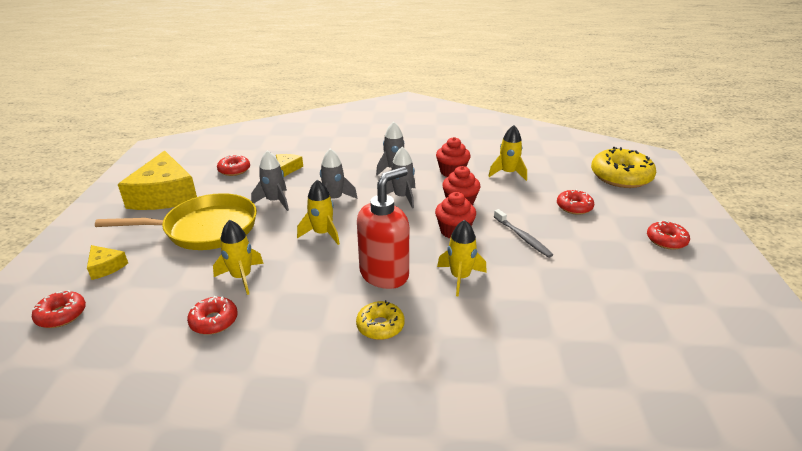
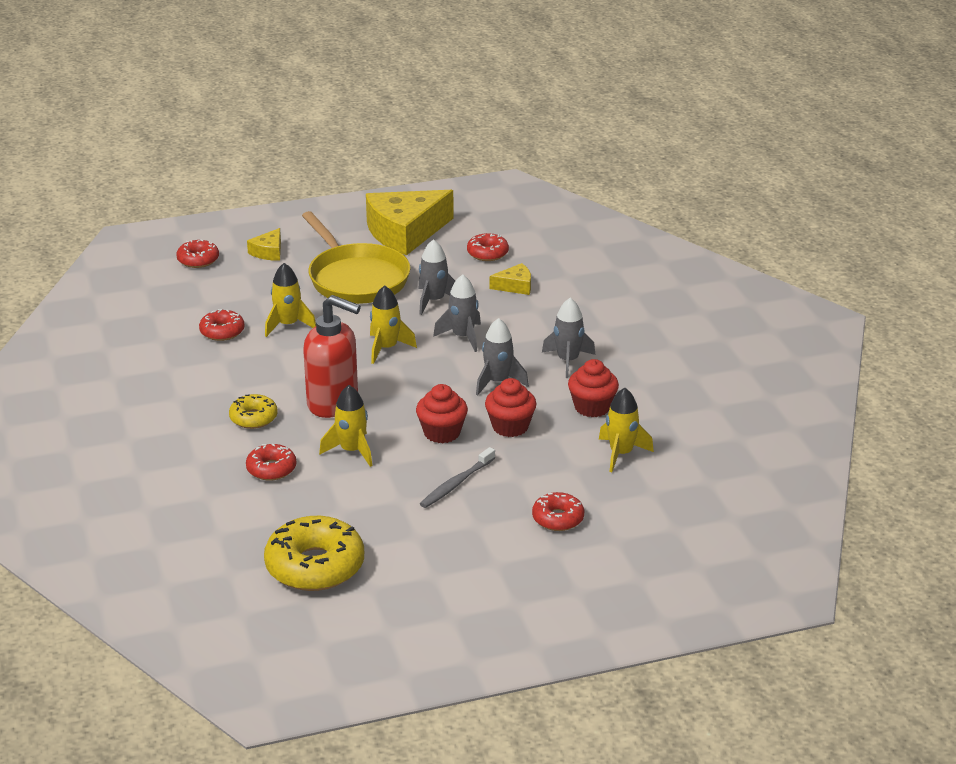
camera: 70 degrees right, 0 degrees up
yellow donut [591,147,656,188] -> yellow donut moved to [264,516,364,591]
red donut [647,221,690,250] -> red donut moved to [246,444,296,481]

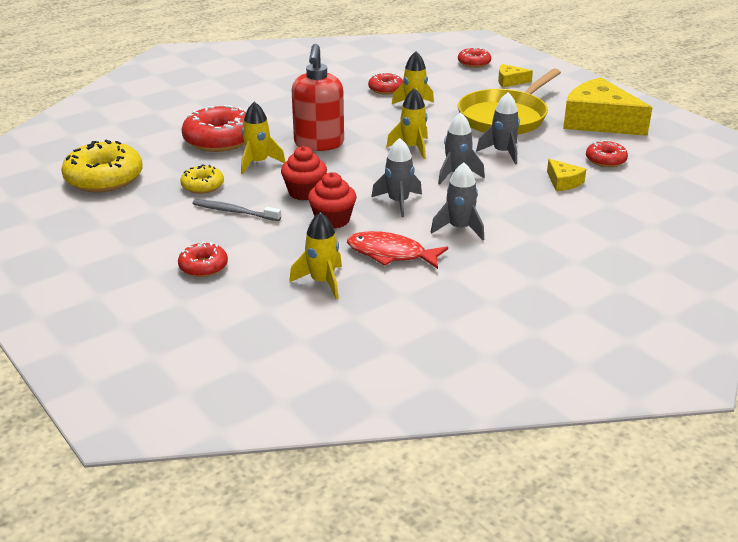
camera: 70 degrees right, 0 degrees up
yellow donut [229,394,278,429] -> yellow donut moved to [180,164,224,194]
red donut [246,444,296,481] -> red donut [182,105,246,152], size x1.84
red cupcake [568,359,619,417] -> red fish [347,231,448,269]

